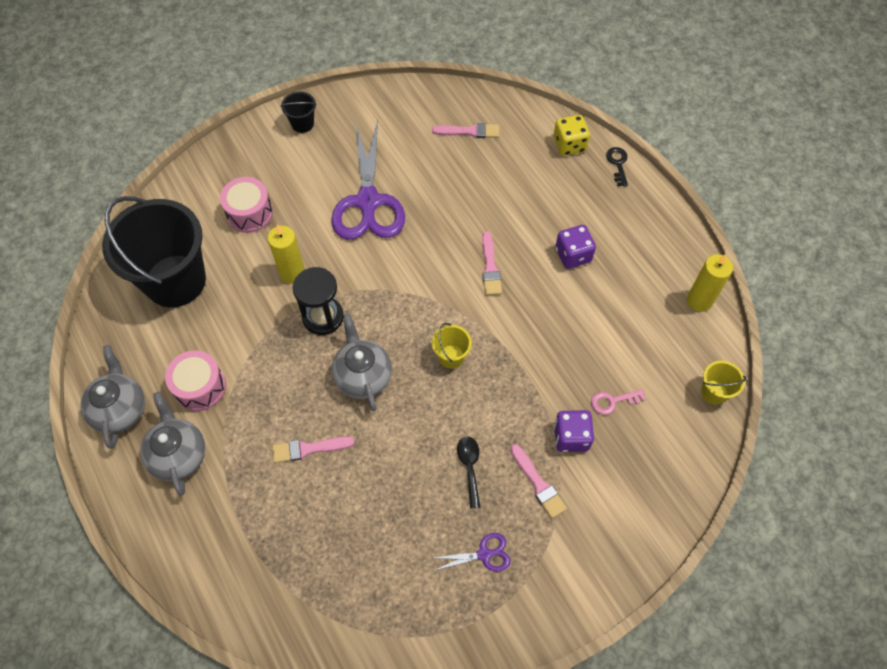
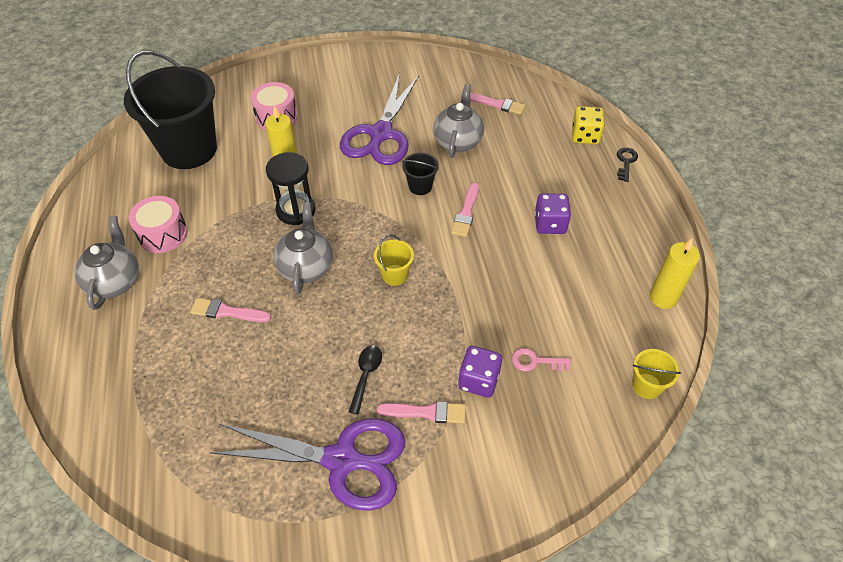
camera: 20 degrees right, 10 degrees down
grey teapot [80,345,145,449] -> grey teapot moved to [433,84,484,158]
black bucket [281,92,317,133] -> black bucket moved to [402,153,439,195]
purple scissors [433,533,511,572] -> purple scissors [210,418,405,511], size x2.30
pink brush [510,444,567,519] -> pink brush turned 75 degrees counterclockwise [377,401,466,424]

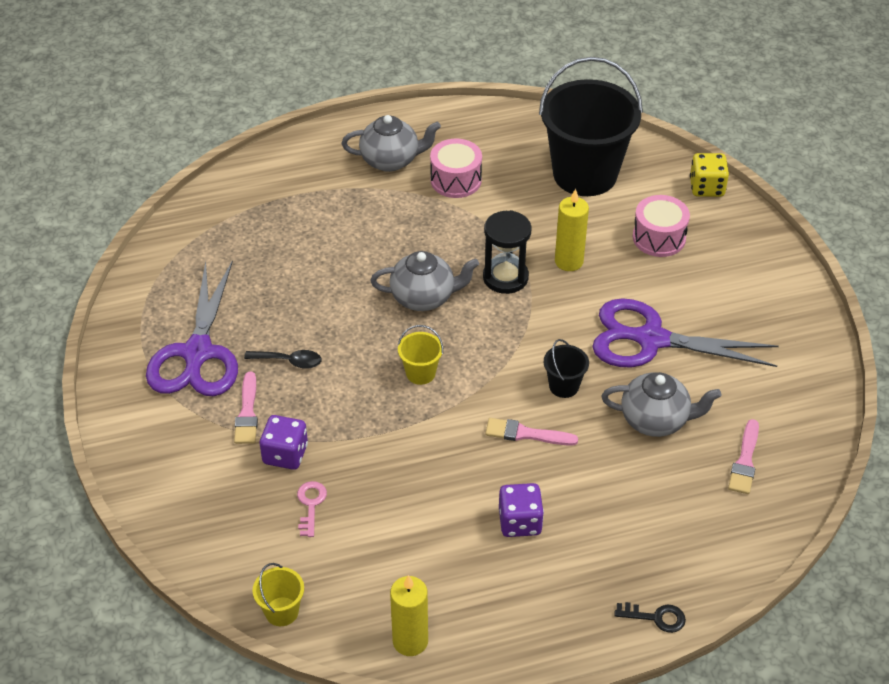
camera: 85 degrees right, 5 degrees down
pink brush [190,298,271,322] -> none
yellow dice [572,106,605,144] -> yellow dice moved to [690,153,729,197]

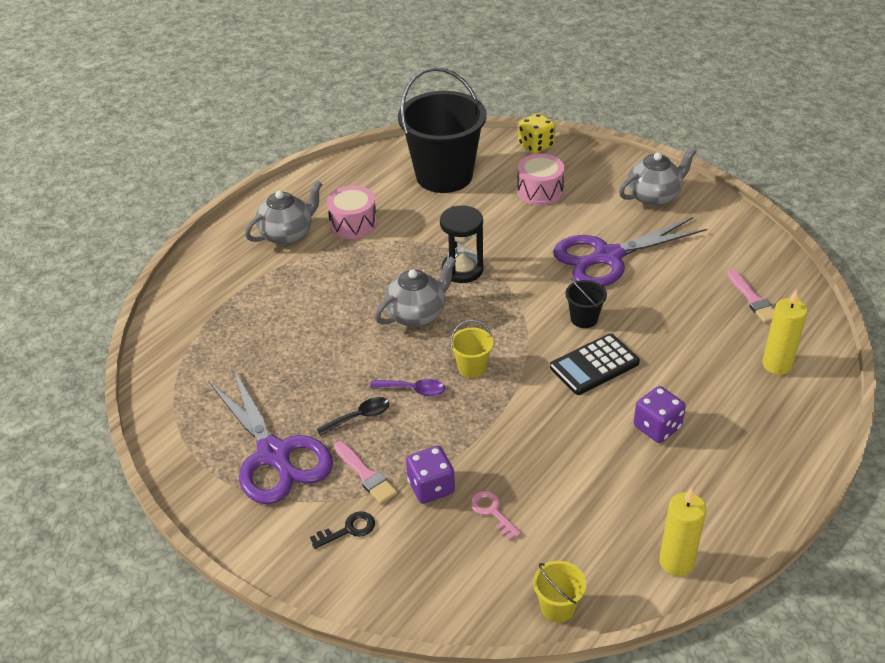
camera: 35 degrees left, 5 degrees down
pink brush [485,418,578,446] -> black calculator [550,334,640,395]
yellow candle [555,189,589,271] -> yellow candle moved to [762,289,808,375]
grey teapot [602,372,721,437] -> grey teapot moved to [619,147,697,206]
black key [614,602,686,633] -> black key moved to [310,511,375,549]
none -> purple spoon [370,379,445,397]

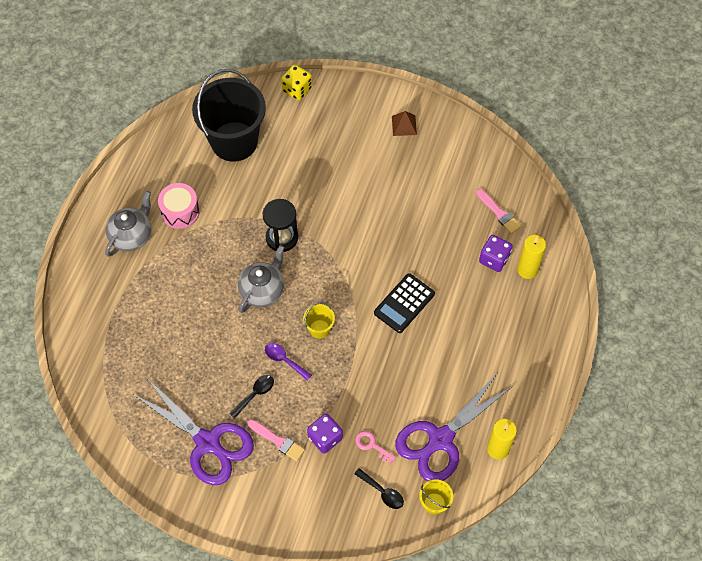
camera: 20 degrees left, 20 degrees up
black key [310,511,375,549] -> none
purple spoon [370,379,445,397] -> purple spoon turned 135 degrees counterclockwise [265,343,312,381]
pink drum [517,154,564,205] -> none
purple scissors [553,217,707,286] -> purple scissors moved to [395,374,513,481]
black bucket [565,278,607,328] -> none
grey teapot [619,147,697,206] -> brown pyramid [392,111,417,136]
purple dice [634,386,686,443] -> purple dice moved to [479,235,513,272]
none -> black spoon [354,468,404,509]

